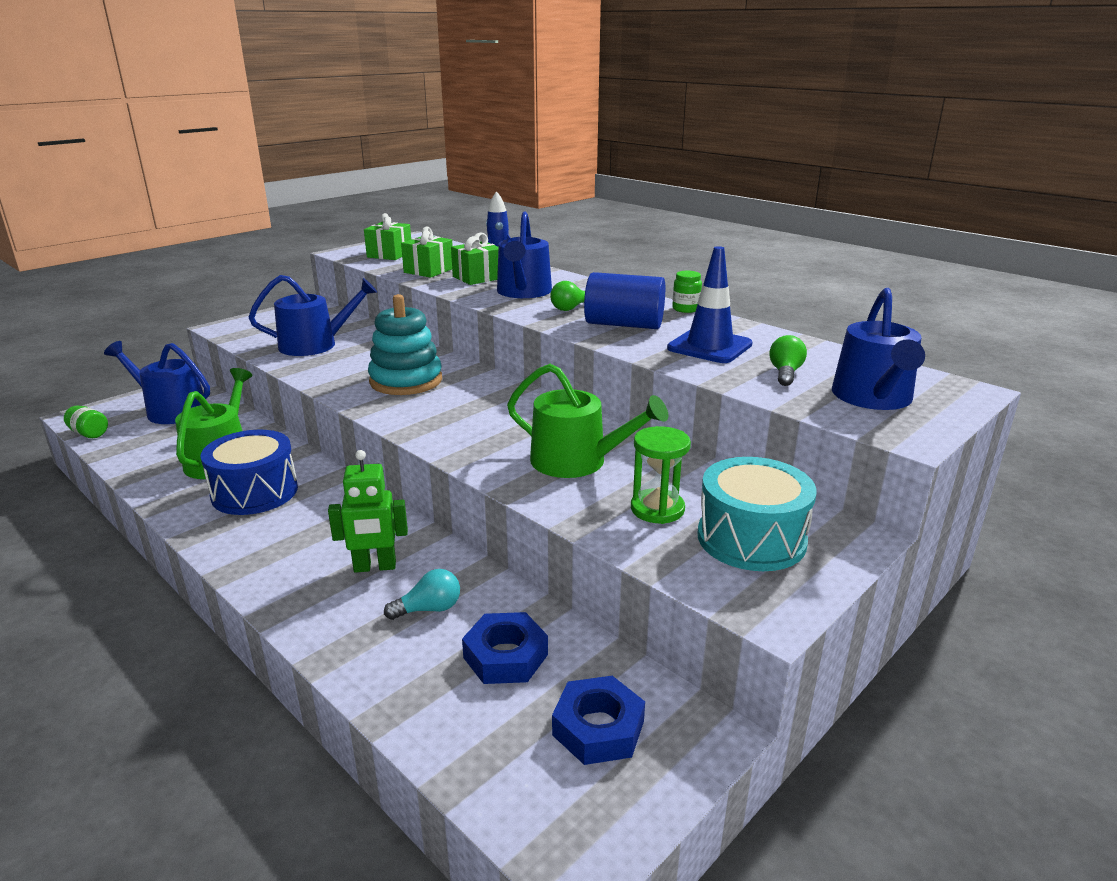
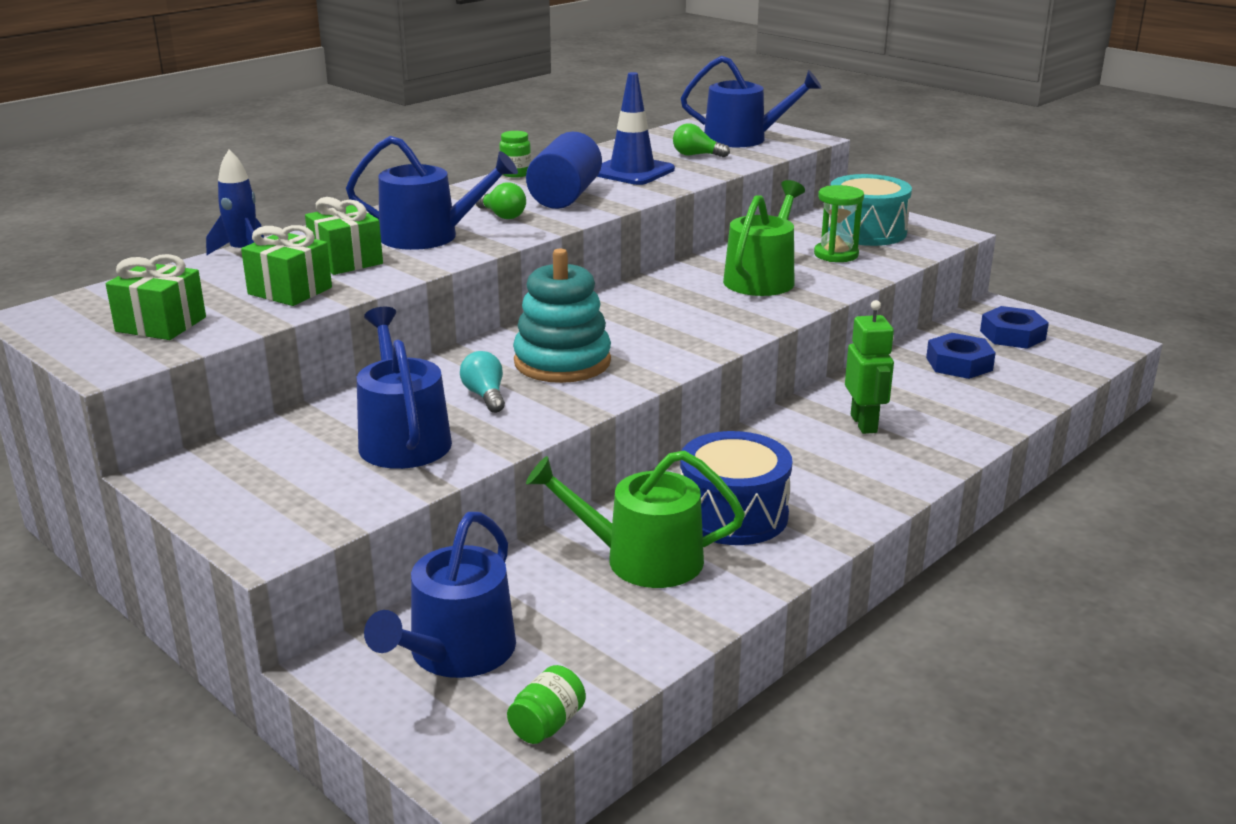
camera: 90 degrees left, 0 degrees up
turquoise light bulb [384,569,460,620] -> turquoise light bulb moved to [460,351,505,413]

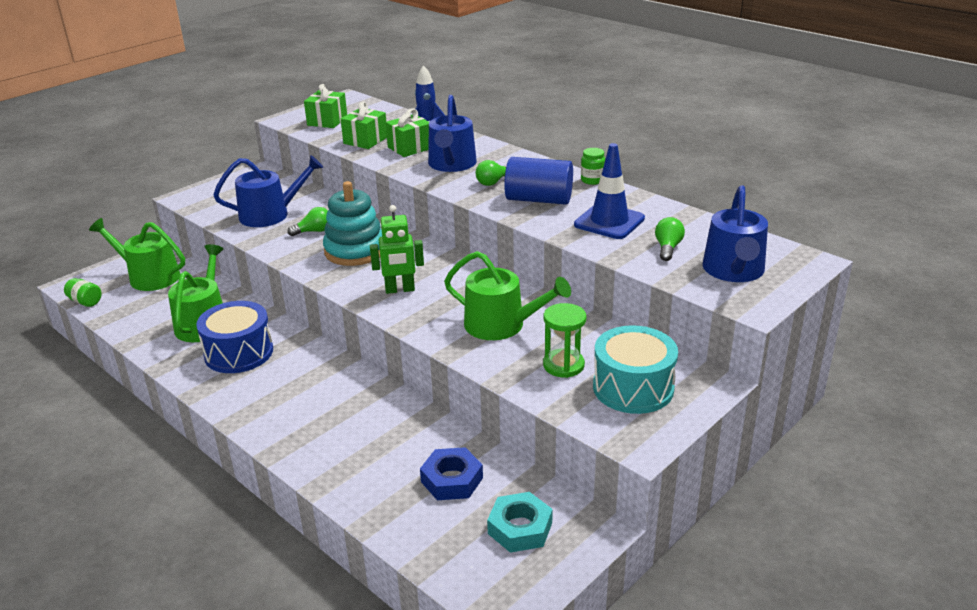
camera: 90 degrees right, 5 degrees up
blue watering can [364,512,516,678] -> green watering can [89,218,185,291]
turquoise light bulb [460,351,505,413] -> green light bulb [287,207,328,236]
green robot [845,300,894,434] -> green robot moved to [370,205,424,294]
blue nut [980,306,1049,349] -> turquoise nut [487,492,553,553]

